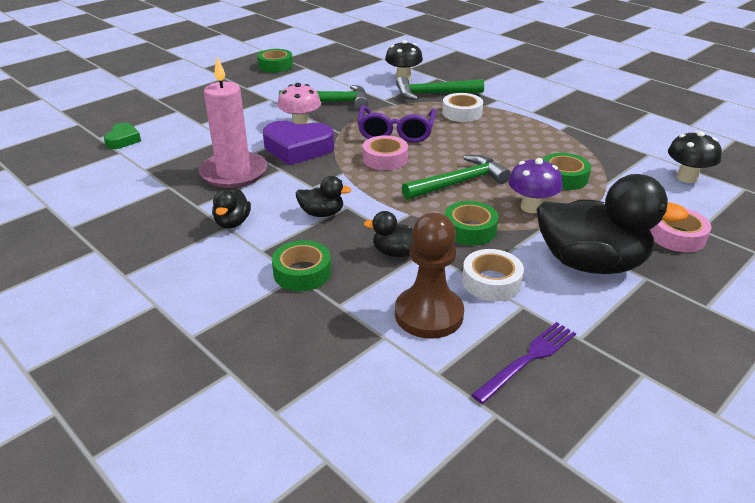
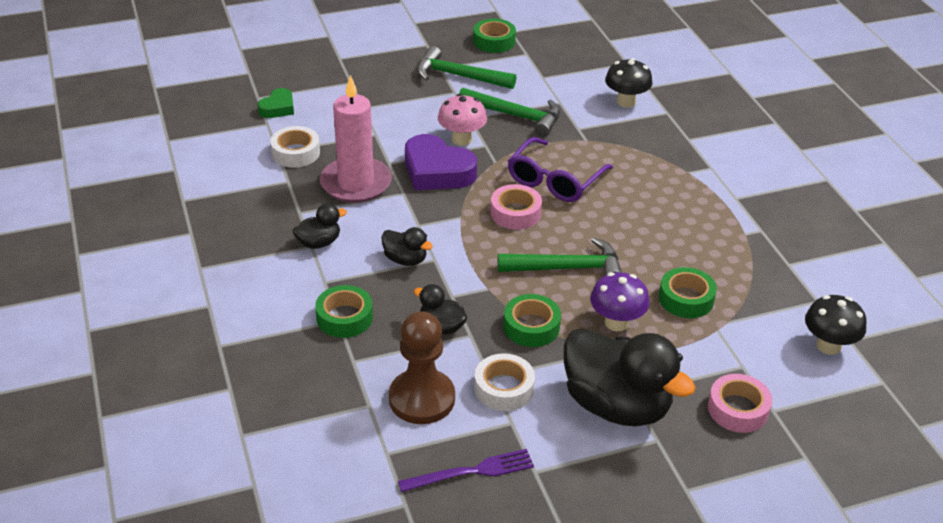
camera: 25 degrees right, 5 degrees up
black duck [212,188,251,229] -> black duck turned 150 degrees counterclockwise [292,203,347,249]
green hammer [396,76,484,100] -> green hammer moved to [417,46,516,89]
white tape [442,93,483,122] -> white tape moved to [270,126,320,168]

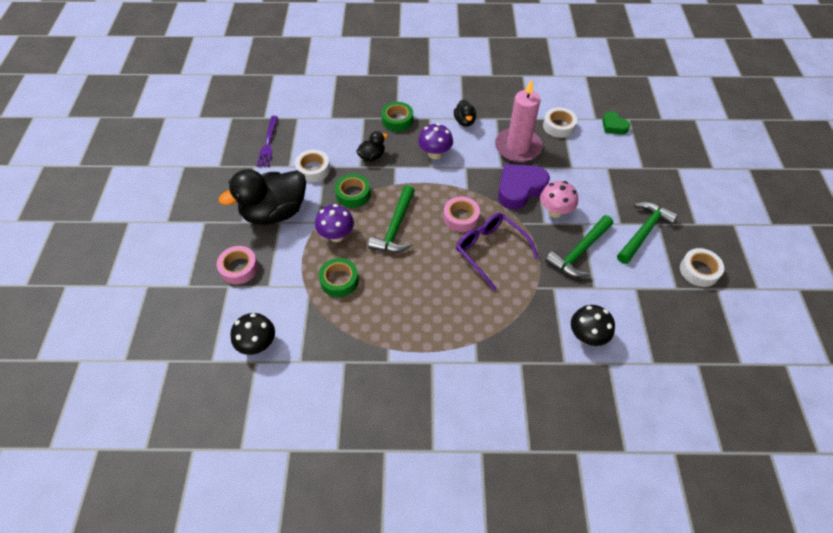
camera: 110 degrees right, 15 degrees up
black duck [381,227,433,266] -> purple mushroom [418,123,453,159]
brown pawn [389,311,455,424] -> none
green tape [473,19,516,53] -> white tape [680,248,724,287]

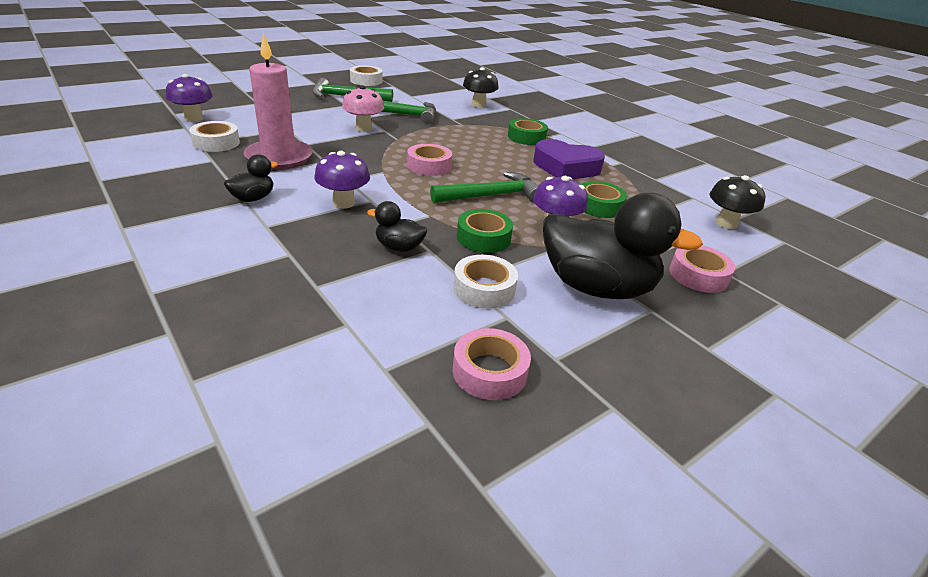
camera: 130 degrees left, 20 degrees down
purple fork [257,116,278,167] -> pink tape [453,328,531,400]
green tape [381,102,413,132] -> green tape moved to [508,118,548,145]
purple glasses [456,213,539,291] -> none
purple heart [498,164,550,209] -> purple heart moved to [533,139,605,179]
green heart [602,111,630,134] -> purple mushroom [166,74,213,122]

